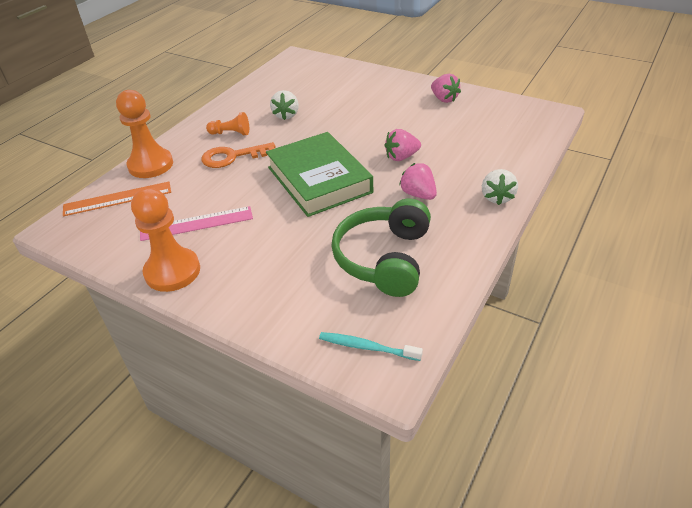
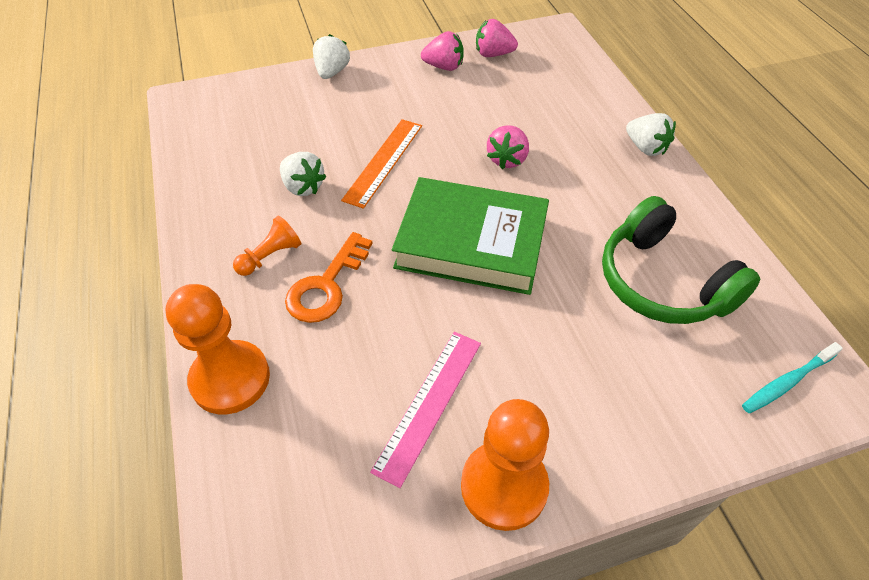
camera: 50 degrees left, 10 degrees up
orange ruler [63,182,171,216] -> orange ruler moved to [341,119,422,209]
pink strawberry [399,163,437,200] -> pink strawberry moved to [476,19,518,57]
none -> white strawberry [313,34,350,79]

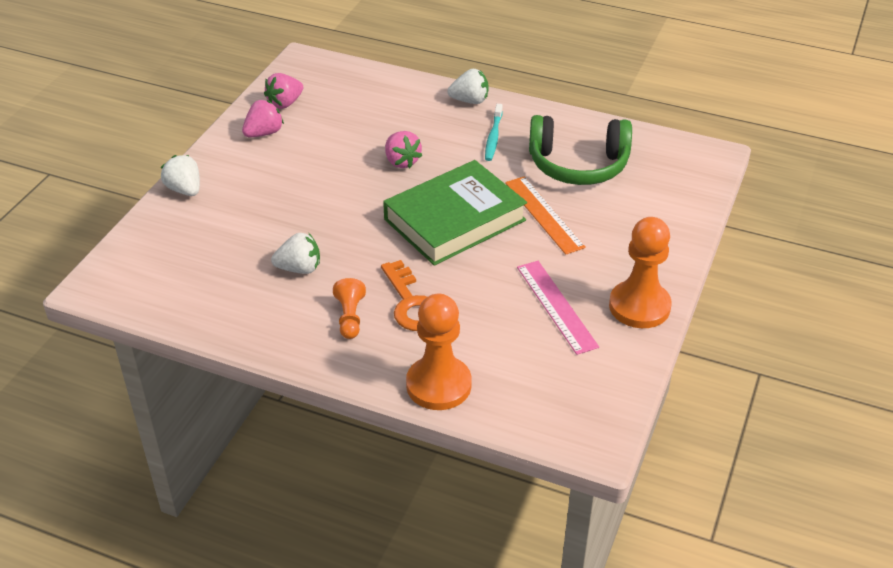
camera: 50 degrees left, 10 degrees down
orange ruler [341,119,422,209] -> orange ruler moved to [505,177,586,255]
turquoise toothbrush [742,342,843,413] -> turquoise toothbrush moved to [485,104,503,161]

